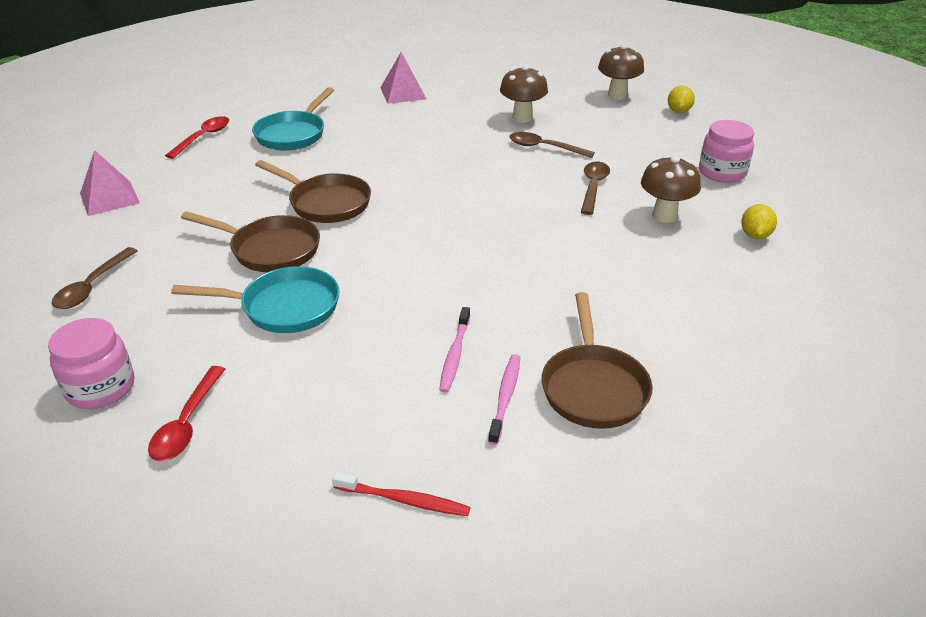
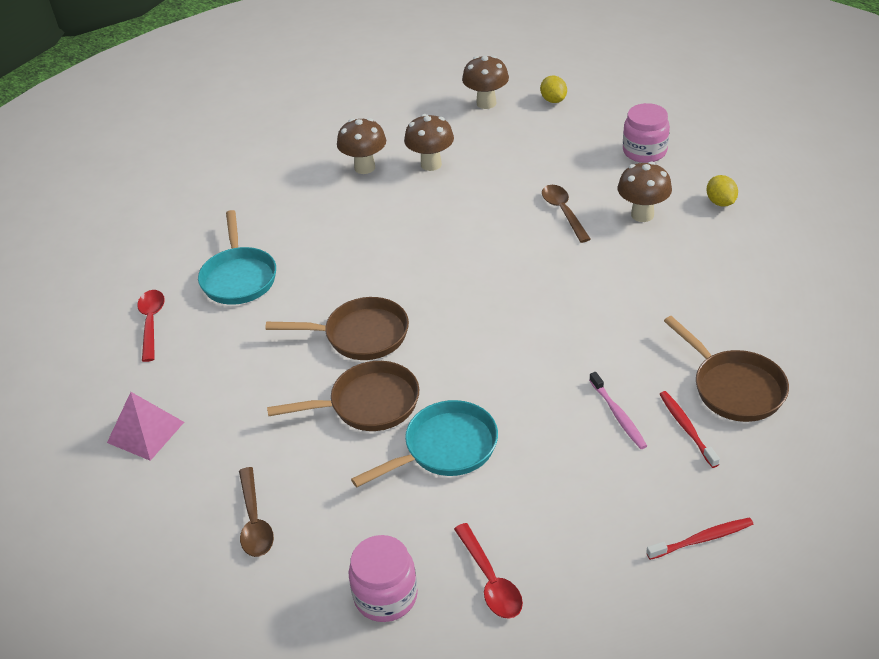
camera: 30 degrees left, 5 degrees up
pink pyramid [380,52,426,104] -> none
pink toothbrush [488,354,520,445] -> red toothbrush [659,391,720,468]
brown spoon [509,132,595,158] -> none
none -> brown mushroom [337,118,386,174]

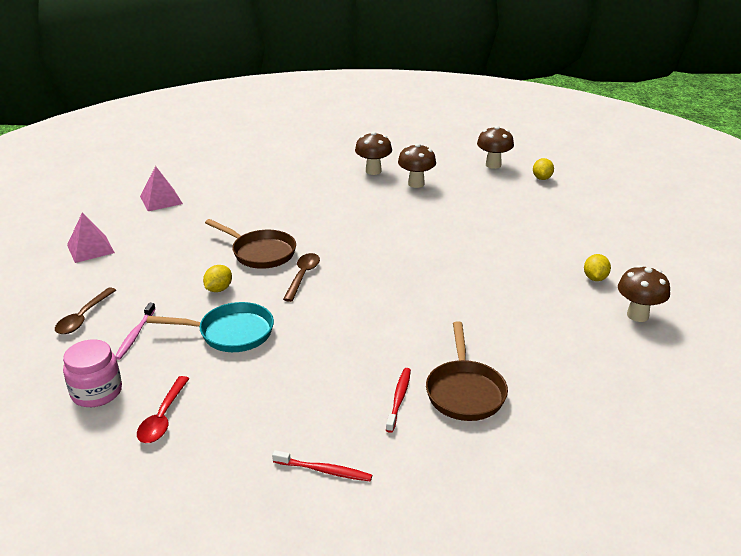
camera: 30 degrees right, 10 degrees down
red spoon [137,290,165,362] -> pink pyramid [140,166,183,211]
turquoise pan [198,210,276,305] -> none
brown pan [267,361,419,431] -> yellow lemon [203,265,232,292]
brown spoon [542,185,591,243] -> brown spoon moved to [283,253,320,302]
pink toothbrush [589,372,647,449] -> pink toothbrush moved to [115,303,156,360]
brown mushroom [618,162,672,222] -> brown mushroom moved to [618,265,670,322]
pink jar [623,103,670,163] -> none

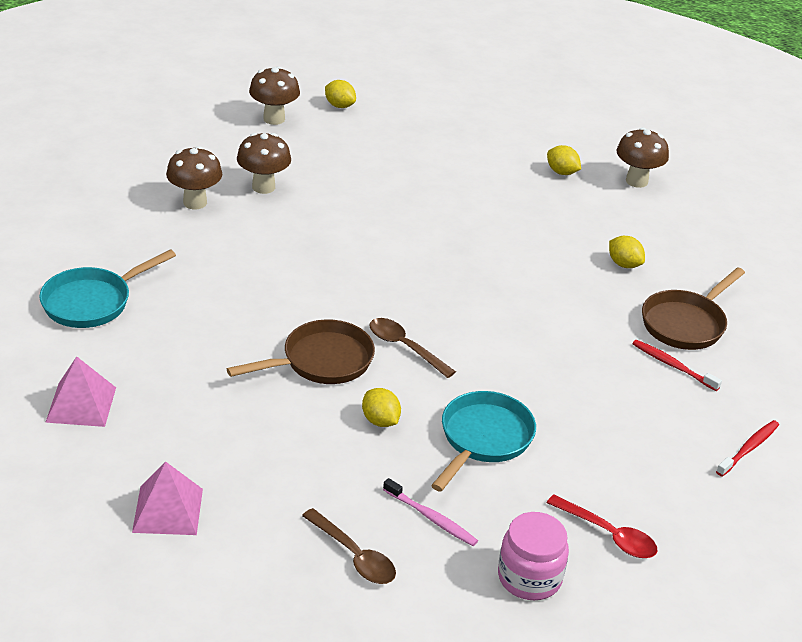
camera: 65 degrees left, 5 degrees up
brown pan [426,321,508,421] -> brown pan turned 105 degrees clockwise [642,267,745,350]
none -> turquoise pan [39,249,176,328]
none -> yellow lemon [609,236,645,268]

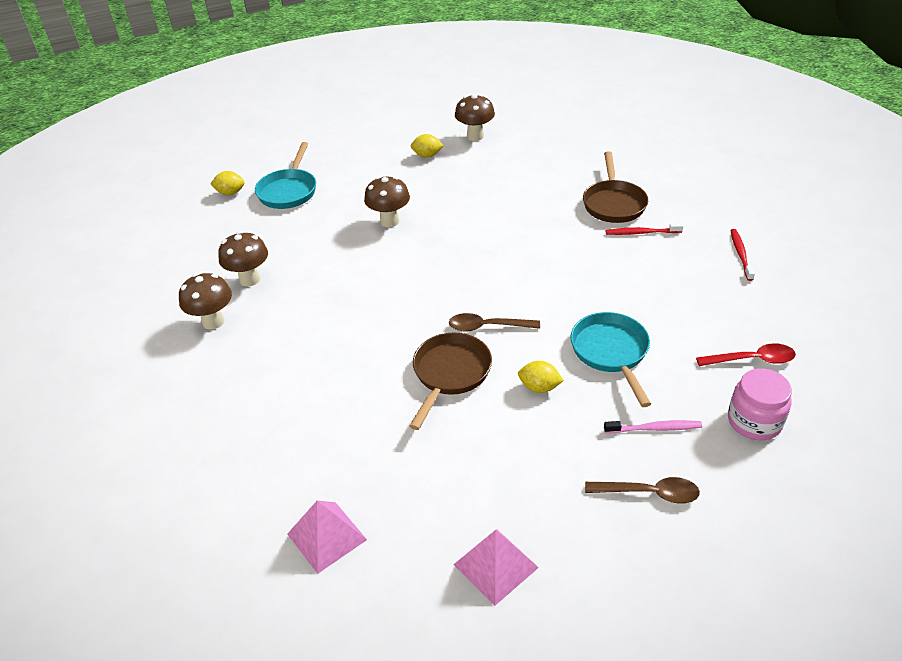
camera: 35 degrees left, 5 degrees up
turquoise pan [39,249,176,328] -> turquoise pan moved to [255,142,316,209]
brown mushroom [249,66,300,125] -> brown mushroom moved to [364,176,410,227]
yellow lemon [609,236,645,268] -> none

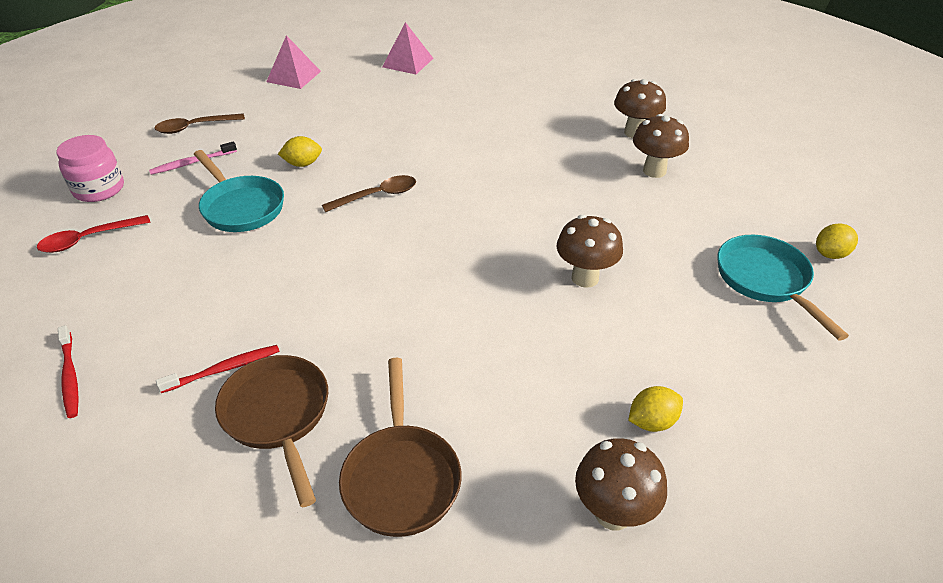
camera: 150 degrees right, 0 degrees up
brown pan [410,333,492,430] -> brown pan moved to [339,358,462,537]

